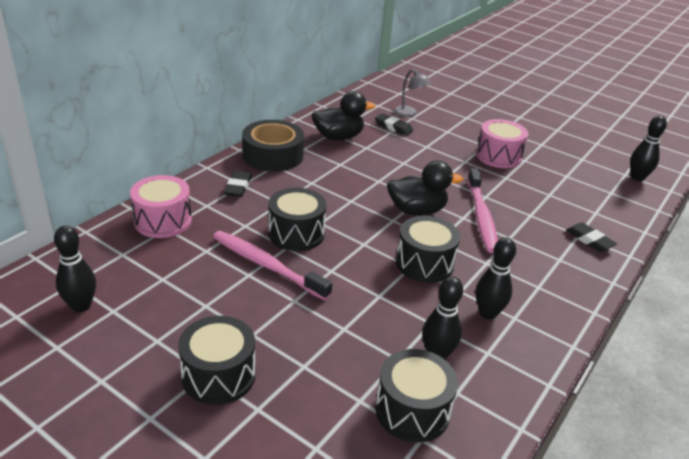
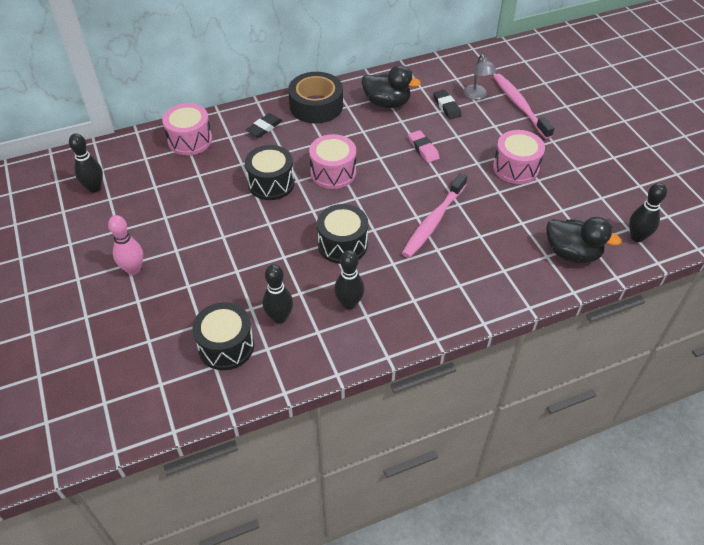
camera: 35 degrees right, 15 degrees up
black drum [178,316,256,405] -> pink bowling pin [108,215,143,275]
pink toothbrush [213,231,332,300] -> pink toothbrush moved to [493,74,554,139]
black duck [387,160,463,216] -> black duck moved to [546,217,622,263]
black eraser [566,223,617,252] -> none
none -> pink drum [309,134,356,189]
none -> pink eraser [408,130,440,163]

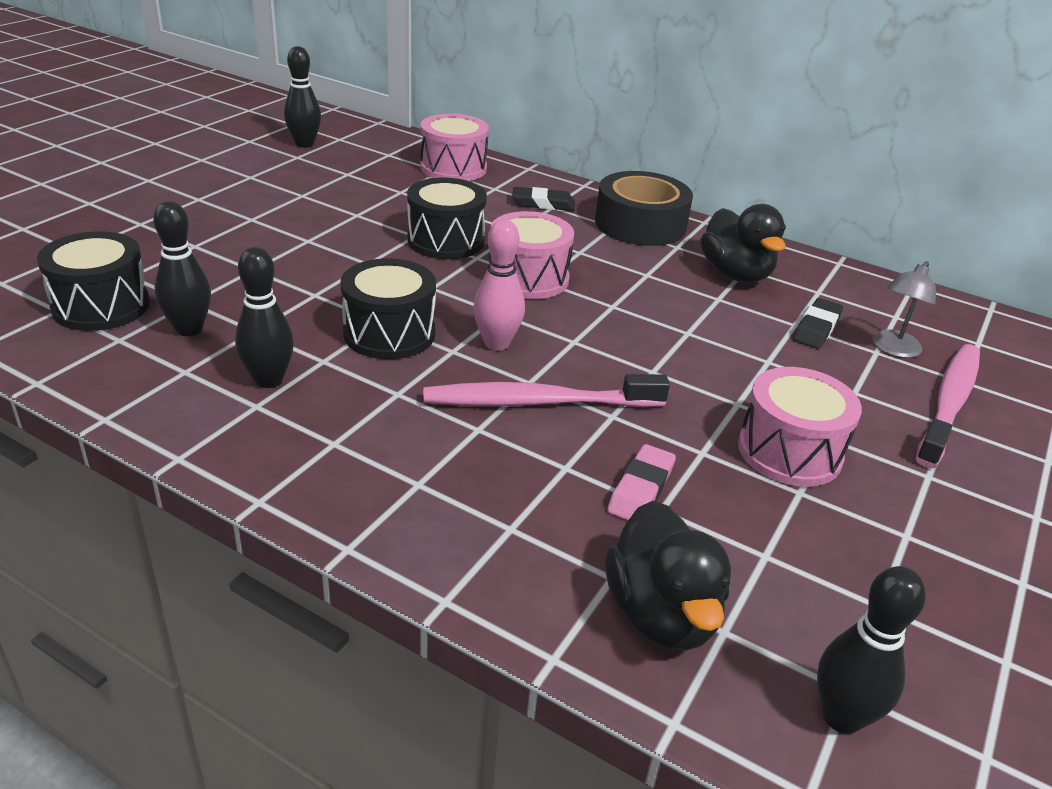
camera: 50 degrees right, 15 degrees down
pink bowling pin [108,215,143,275] -> pink bowling pin moved to [473,219,525,351]
pink eraser [408,130,440,163] -> pink eraser moved to [607,444,676,520]

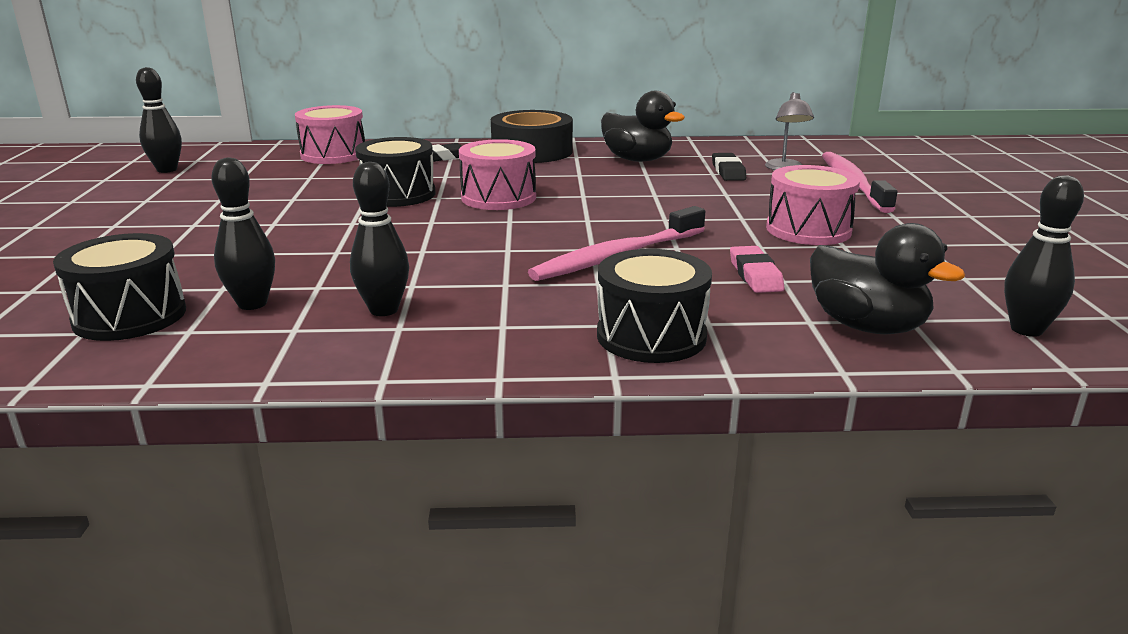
camera: 30 degrees left, 10 degrees down
black drum [341,258,436,359] -> black drum moved to [597,249,712,363]
pink bowling pin [473,219,525,351] -> none

